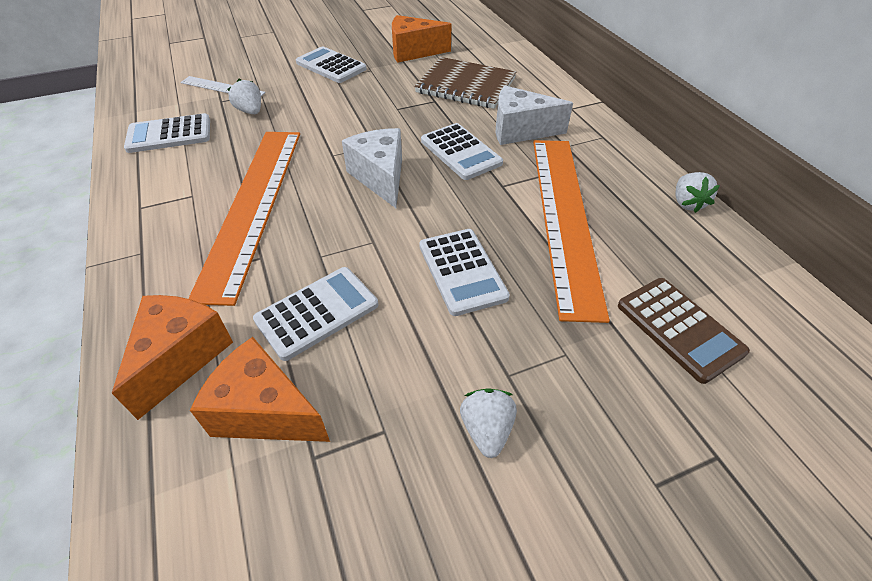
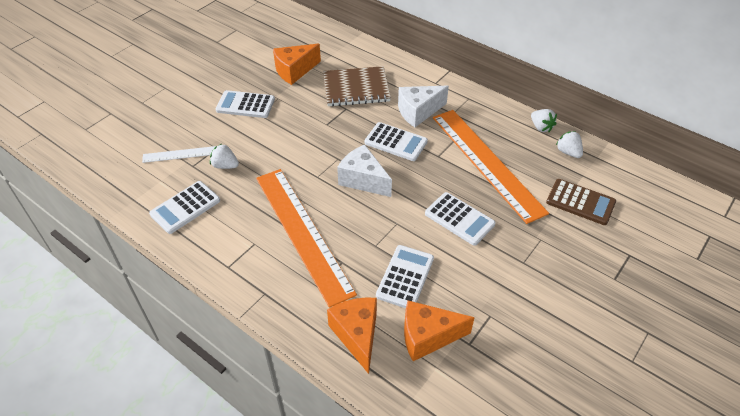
camera: 30 degrees left, 0 degrees up
white strawberry [460,388,517,458] -> white strawberry moved to [556,131,583,158]

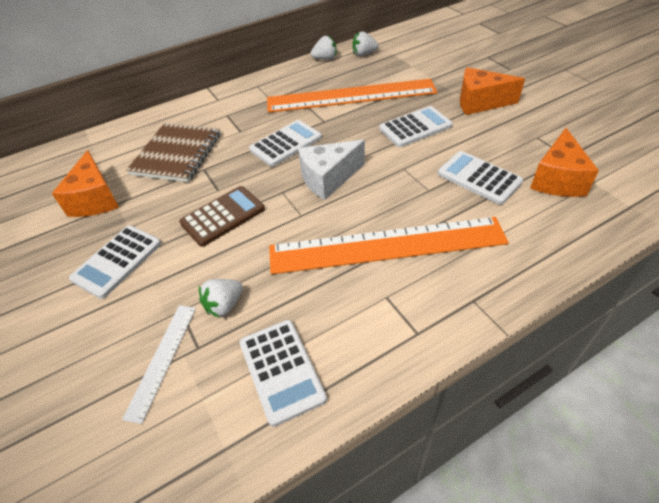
camera: 65 degrees left, 0 degrees up
orange cheese [327,297,377,374] -> orange cheese moved to [460,67,525,115]
white cheese [398,86,449,127] -> none
brown calculator [546,179,616,225] -> brown calculator moved to [179,186,265,247]

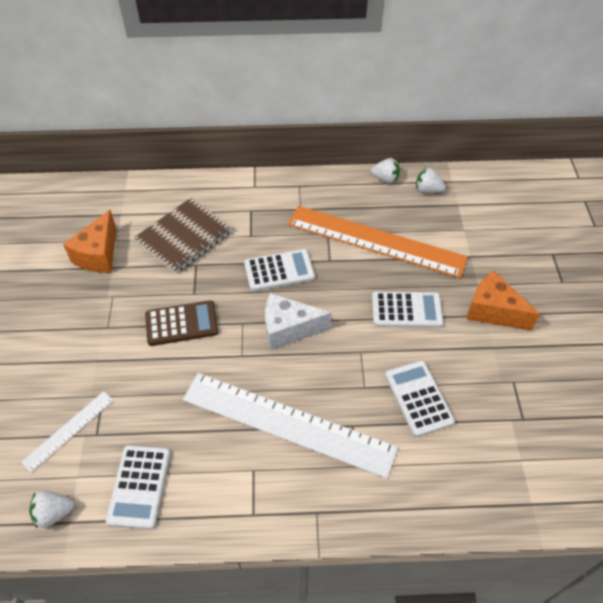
camera: 25 degrees right, 5 degrees up
white calculator [69,226,161,299] -> none
white strawberry [199,279,243,317] -> white strawberry moved to [29,491,75,529]
orange ruler [269,217,509,274] -> white ruler [183,373,398,479]
orange cheese [530,128,599,197] -> none

